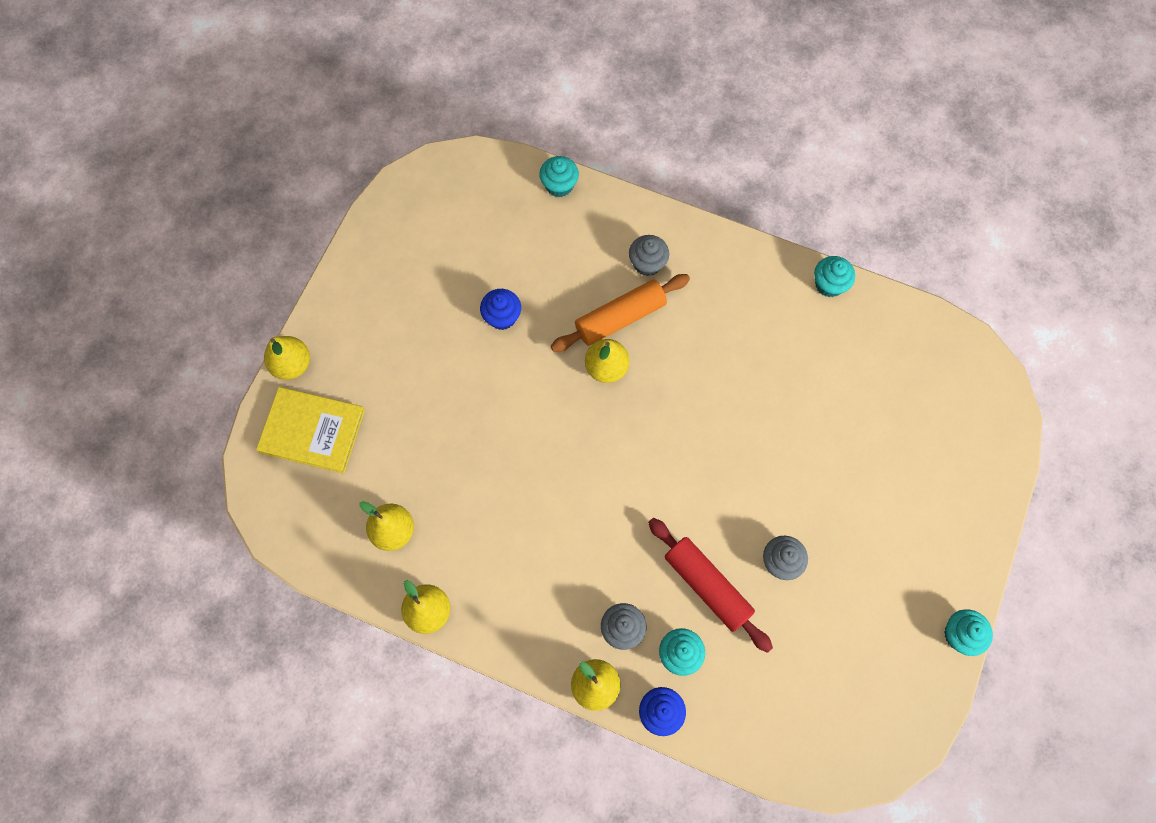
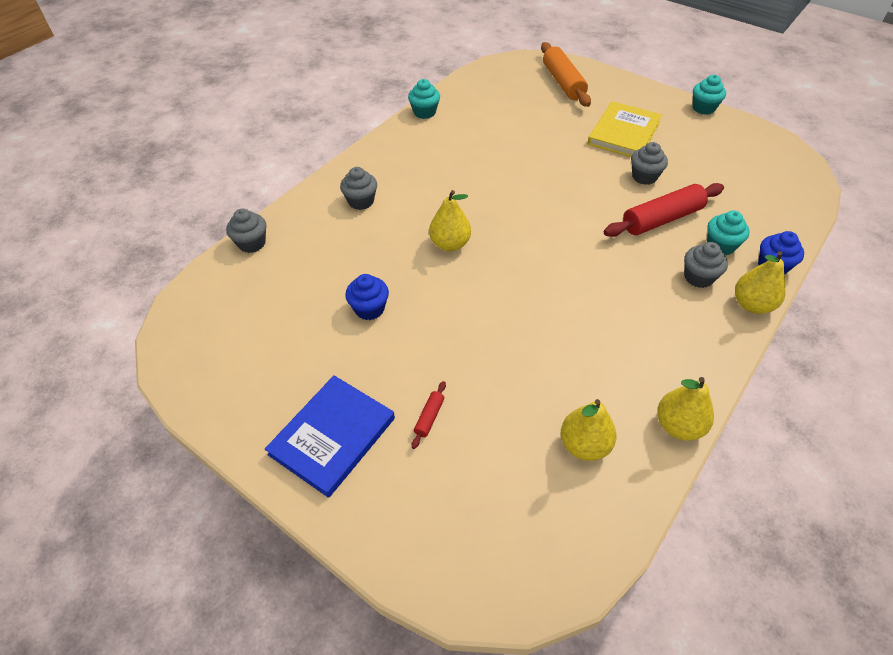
camera: 75 degrees left, 20 degrees down
yellow book [256,387,365,474] -> yellow book moved to [587,101,662,157]
yellow pear [264,336,310,380] -> none
turquoise cupcake [539,156,579,197] -> grey cupcake [226,209,266,253]
orange rolling pin [551,274,690,352] -> orange rolling pin moved to [541,42,591,107]
none -> blue book [265,375,395,498]
none -> red rolling pin [412,381,446,449]

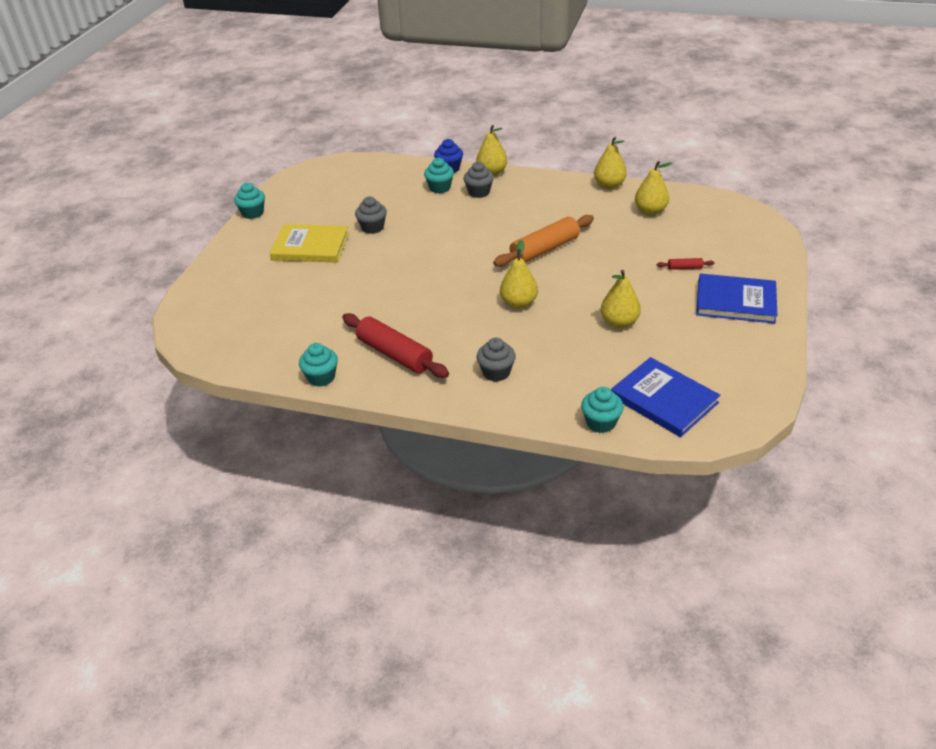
camera: 110 degrees left, 10 degrees down
grey cupcake [226,209,266,253] -> turquoise cupcake [581,387,624,433]
blue cupcake [345,274,389,320] -> yellow pear [601,270,641,328]
orange rolling pin [541,42,591,107] -> orange rolling pin moved to [493,215,594,267]
red rolling pin [604,183,724,237] -> red rolling pin moved to [342,313,449,378]
none -> blue book [611,357,720,437]

